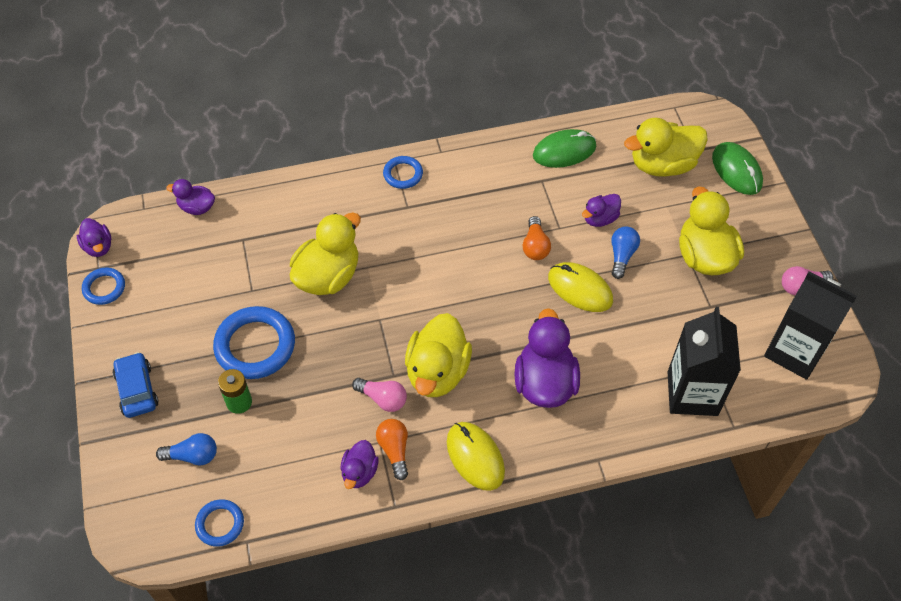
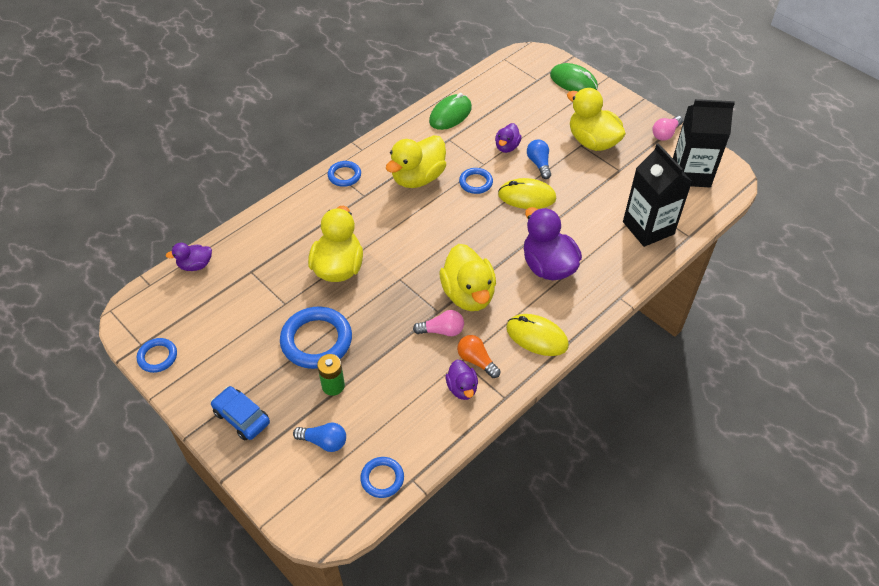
camera: 30 degrees left, 5 degrees down
purple duck [77,218,111,257] -> none
blue light bulb [156,433,217,466] -> blue light bulb turned 45 degrees clockwise [293,423,346,452]
orange light bulb [523,216,551,260] -> blue ring [459,168,493,194]
yellow duck [624,118,708,177] -> yellow duck moved to [386,135,446,188]

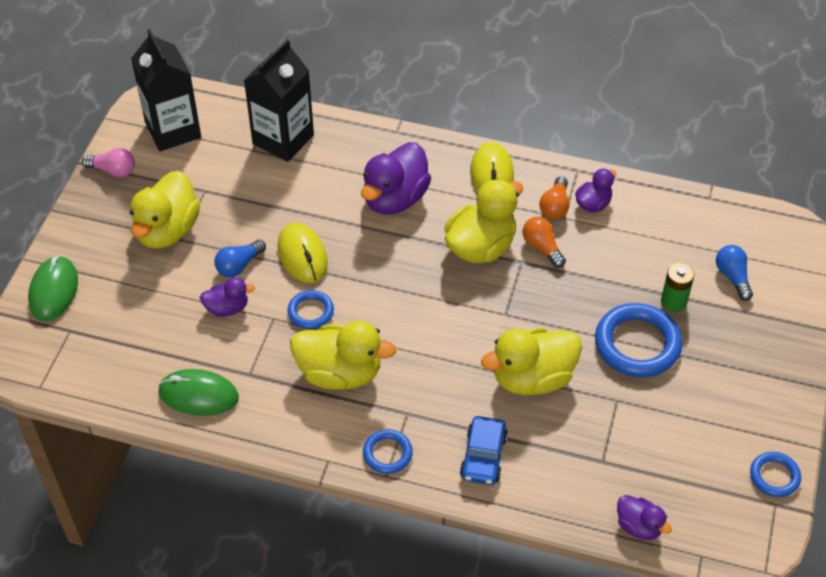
camera: 120 degrees left, 0 degrees up
blue car [211,386,270,441] -> blue car moved to [460,416,508,485]
blue ring [360,457,404,498] -> none
pink light bulb [413,310,464,336] -> orange light bulb [522,217,566,268]

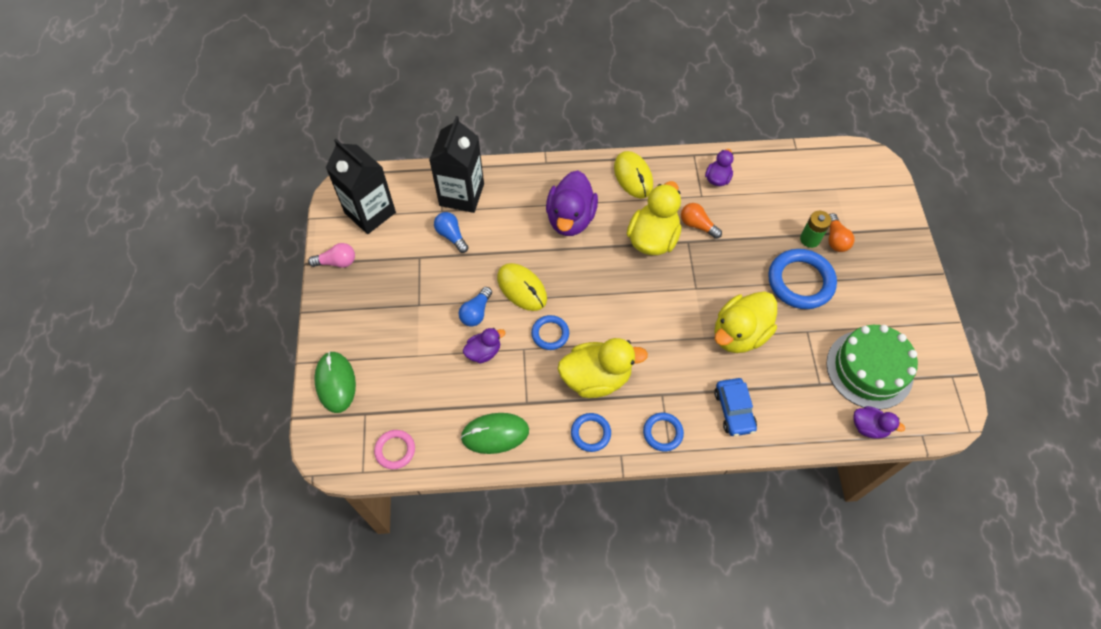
camera: 20 degrees left, 10 degrees up
yellow duck [130,171,200,249] -> none
orange light bulb [539,176,569,219] -> orange light bulb moved to [828,213,854,252]
blue light bulb [716,245,753,301] -> blue light bulb moved to [434,212,469,253]
blue ring [750,452,801,497] -> blue ring moved to [571,413,611,452]
none -> pink ring [374,430,415,469]
none -> green cake [826,325,918,410]

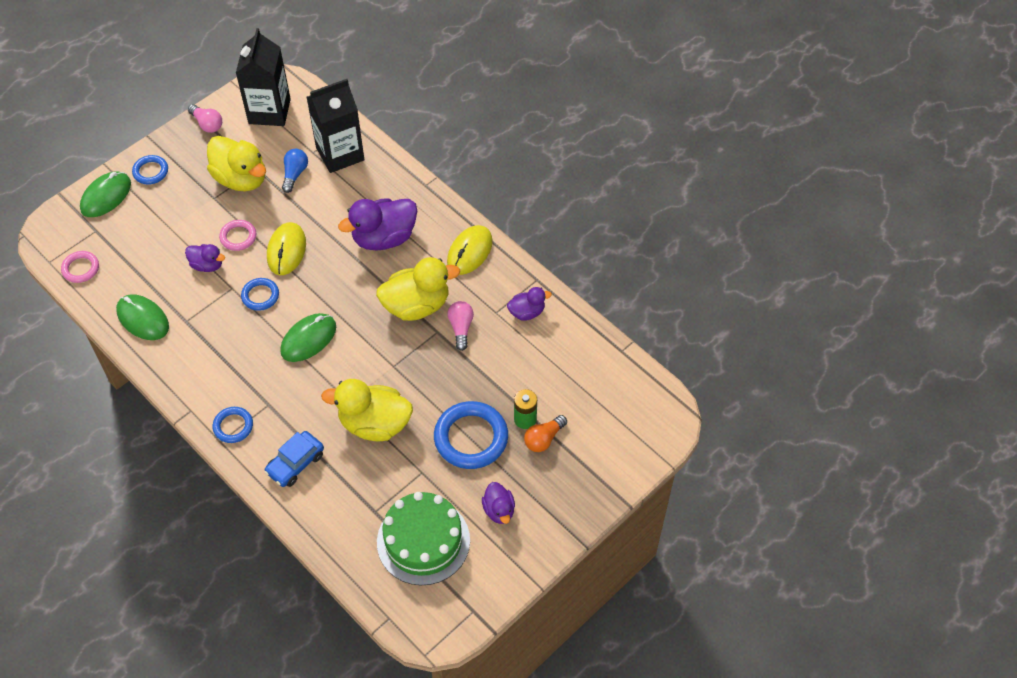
camera: 50 degrees right, 5 degrees down
blue light bulb [459,287,492,327] -> pink ring [219,220,257,251]
yellow duck [558,338,648,398] -> yellow duck moved to [207,136,266,191]
blue ring [571,413,611,452] -> blue ring moved to [132,155,168,185]
orange light bulb [681,203,722,239] -> pink light bulb [447,301,474,351]
purple duck [853,406,905,439] -> purple duck moved to [482,482,515,524]
none -> green mouse [280,313,336,362]

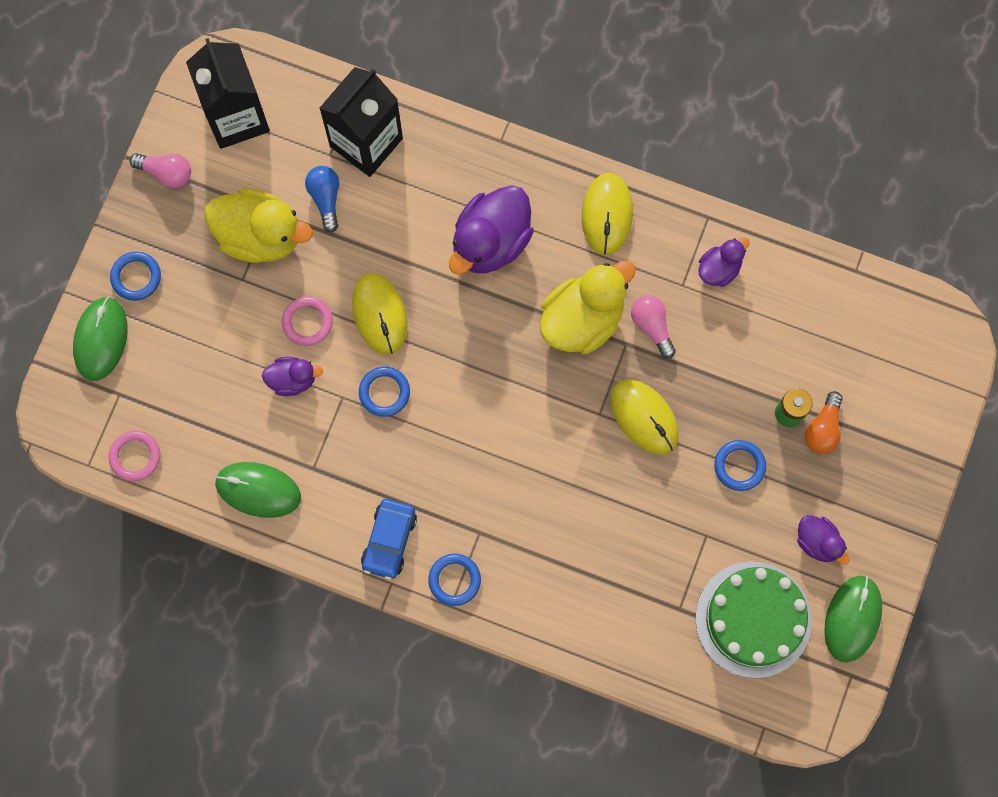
camera: 25 degrees left, 20 degrees up
blue car [264,431,324,487] -> blue car moved to [361,499,417,580]
green mouse [280,313,336,362] -> green mouse moved to [824,575,882,663]
yellow duck [321,379,413,441] -> none
blue ring [434,401,508,469] -> blue ring [714,440,766,491], size x0.54
none -> yellow mouse [611,380,679,455]

